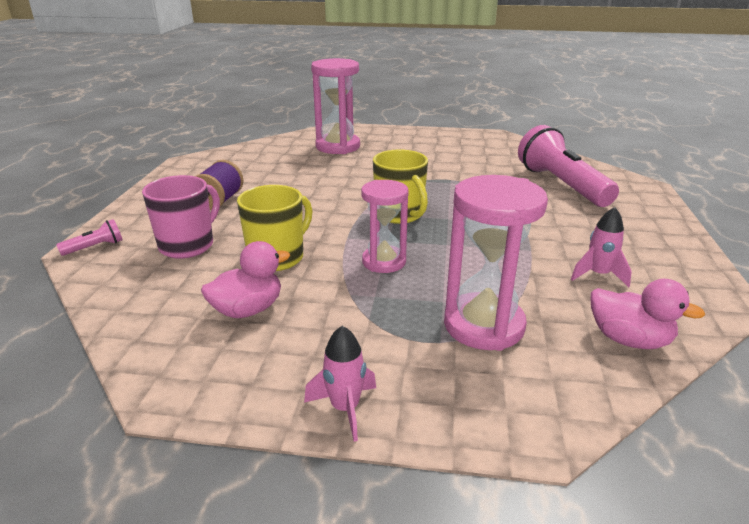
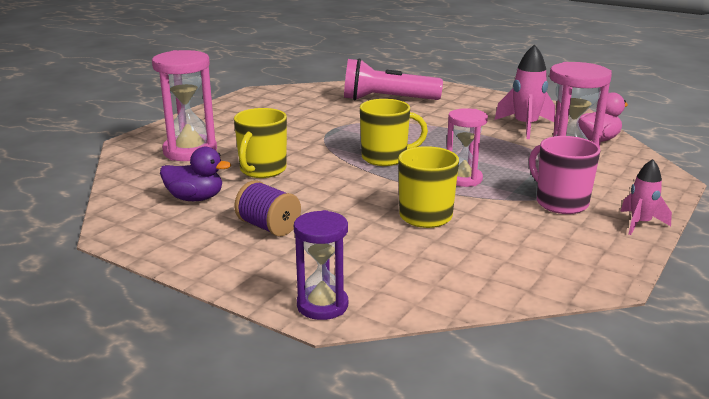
camera: 65 degrees left, 5 degrees down
pink flashlight [56,219,123,256] -> purple hourglass [294,210,348,320]
pink mug [142,175,220,259] -> pink mug moved to [529,136,601,214]
pink duck [201,241,290,318] -> none
pink rocket [571,207,632,287] -> pink rocket [495,44,555,139], size x1.59
none -> purple duck [160,147,231,201]
none -> yellow mug [234,108,287,178]

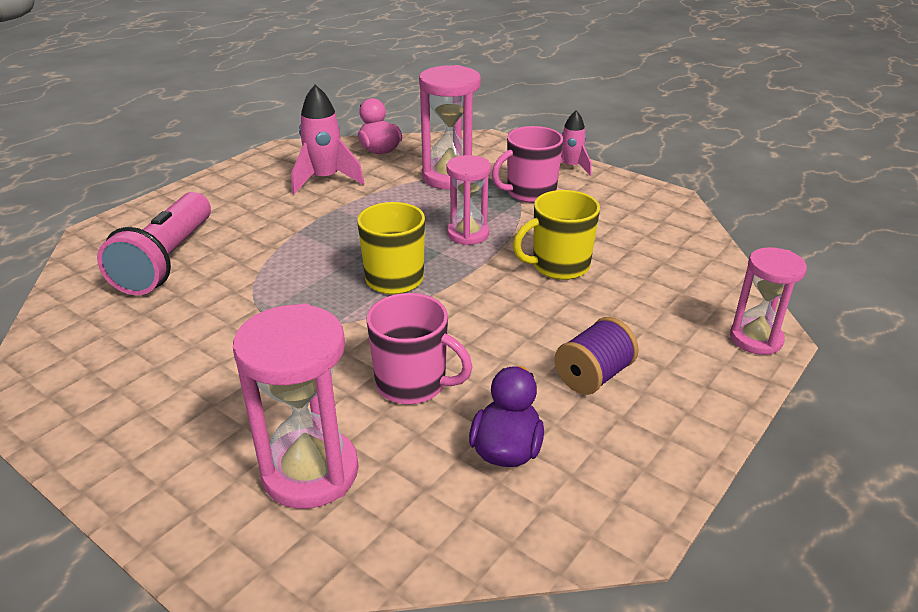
camera: 85 degrees left, 10 degrees up
yellow mug [234,108,287,178] -> pink mug [366,293,473,404]
purple hourglass [294,210,348,320] -> pink hourglass [730,247,807,355]

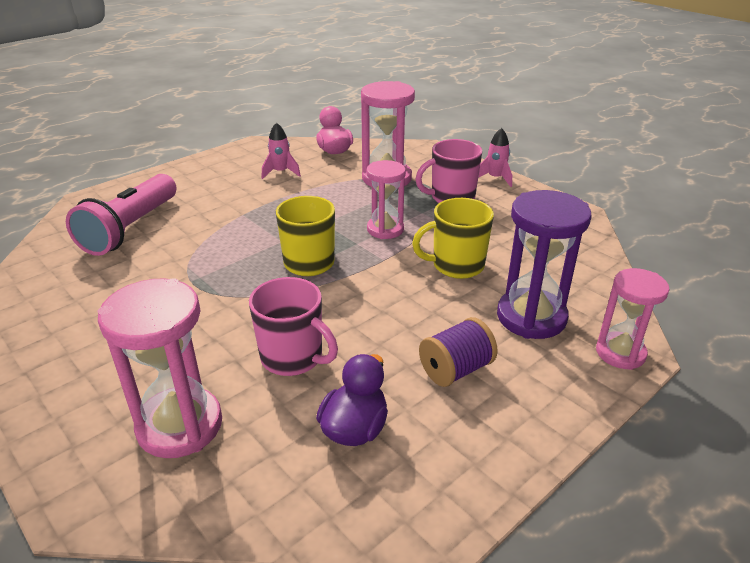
camera: 10 degrees right, 0 degrees up
pink rocket [291,85,365,194] -> pink rocket [262,122,301,179], size x0.63
none -> purple hourglass [497,190,592,339]

